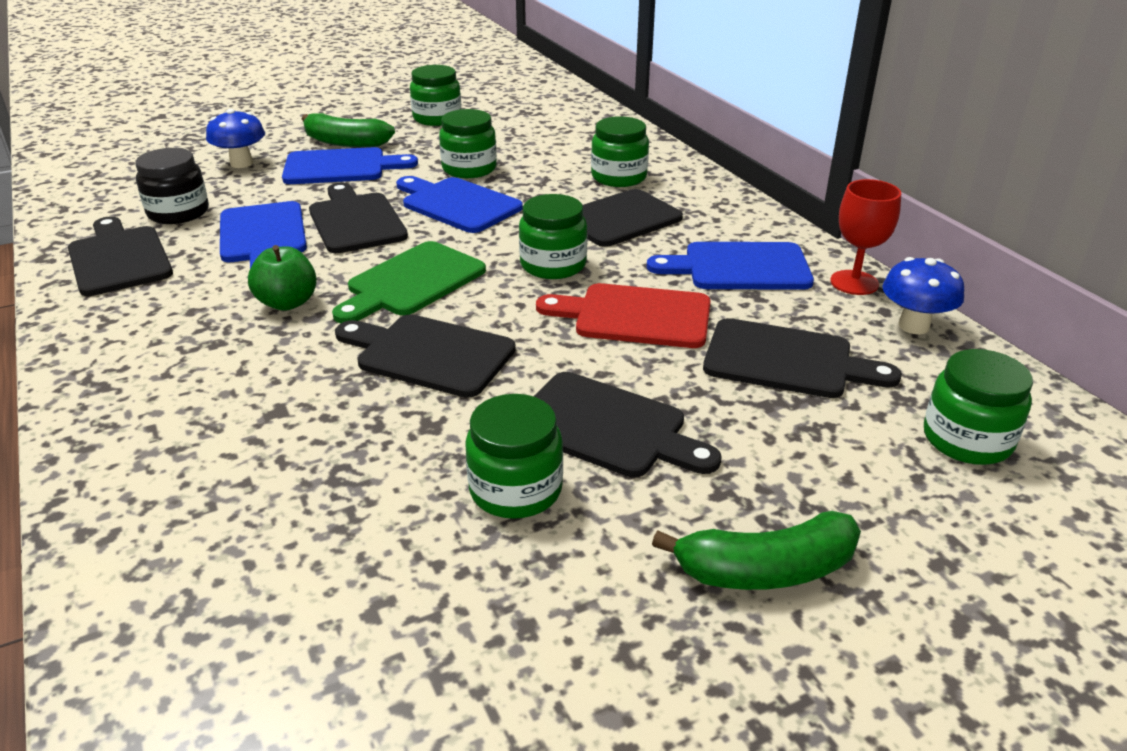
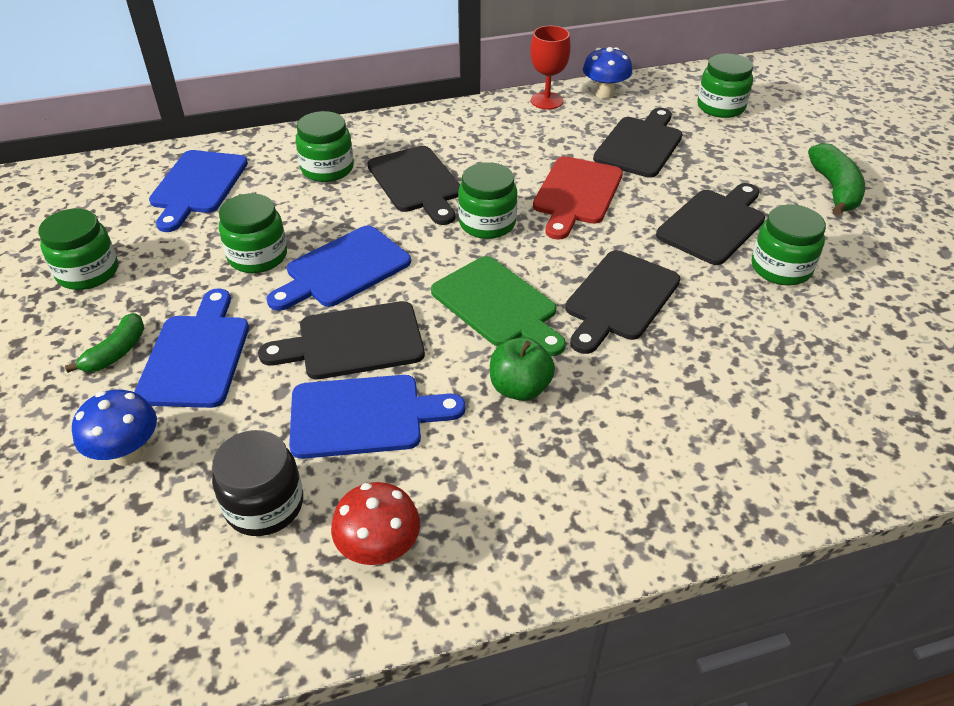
camera: 80 degrees left, 10 degrees up
black cutting board [68,216,173,296] -> red mushroom [331,482,420,565]
green banana [302,113,395,147] -> green banana [65,313,144,373], size x0.66
blue cutting board [647,242,814,290] -> blue cutting board moved to [149,150,248,232]

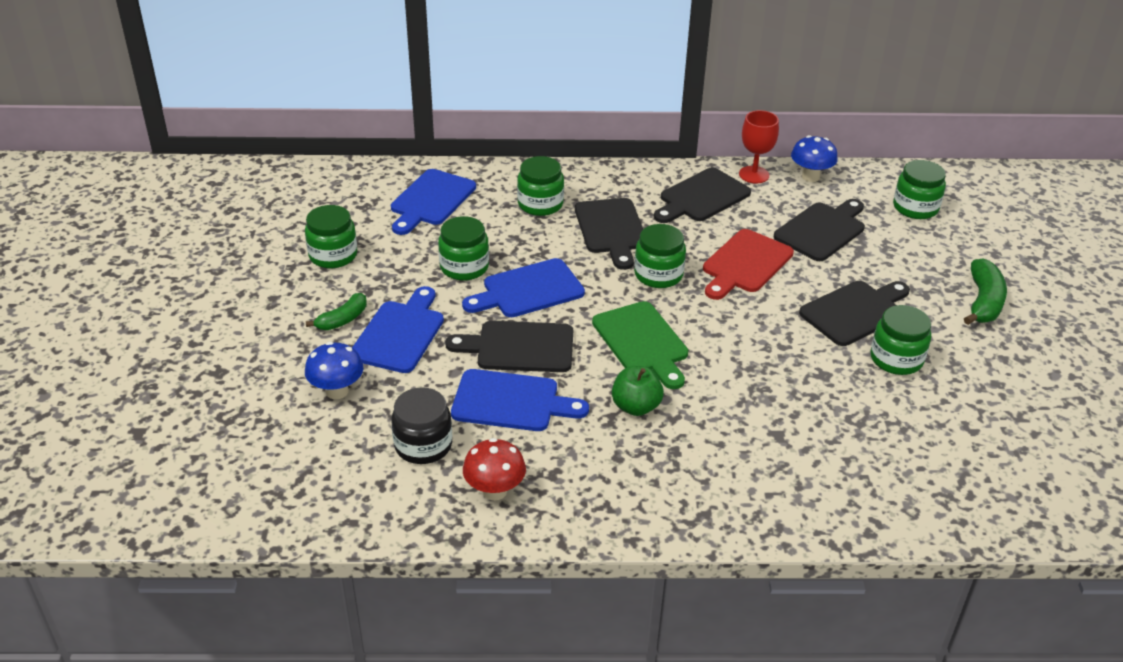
camera: 15 degrees right, 5 degrees down
black cutting board [565,250,680,354] -> black cutting board moved to [654,167,751,223]

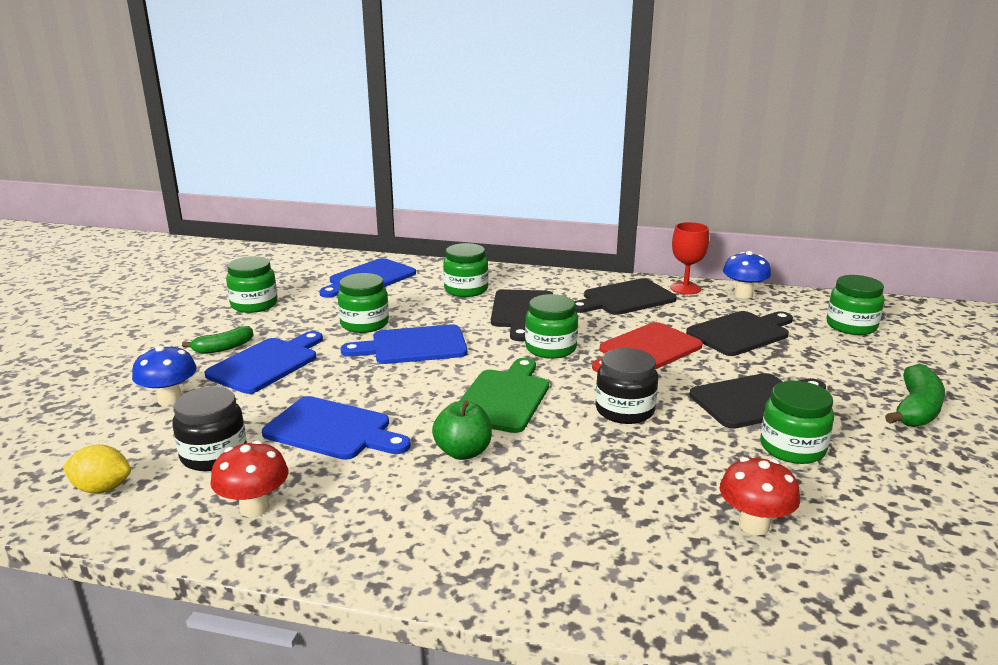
camera: 15 degrees right, 15 degrees down
black cutting board [445,321,573,372] -> none
green cutting board [592,301,688,389] -> green cutting board turned 150 degrees counterclockwise [459,358,549,433]
none -> yellow lemon [63,444,131,494]
none -> black jar [595,348,658,424]
none -> red mushroom [720,457,800,535]

